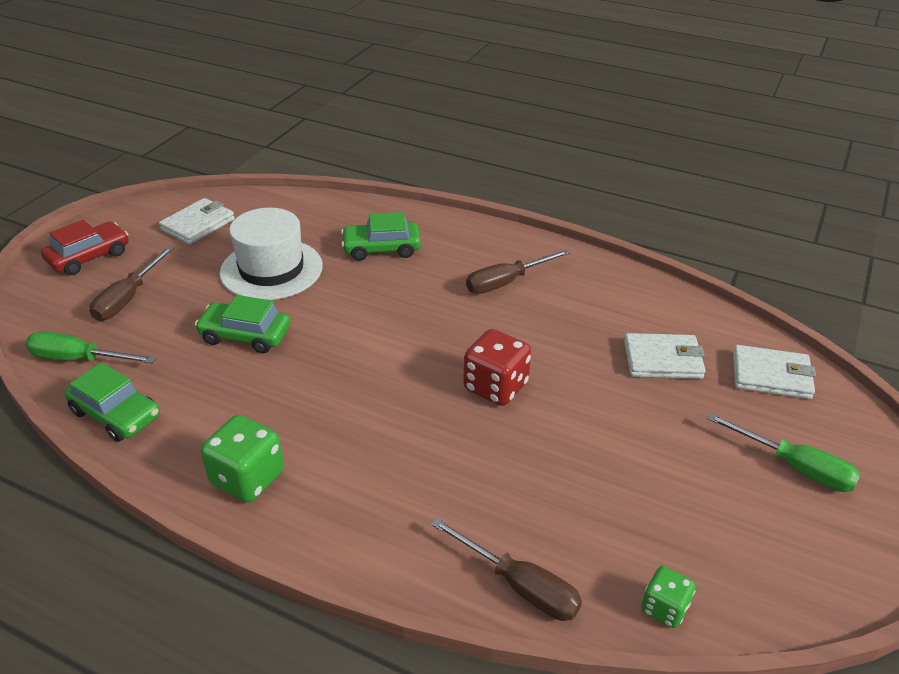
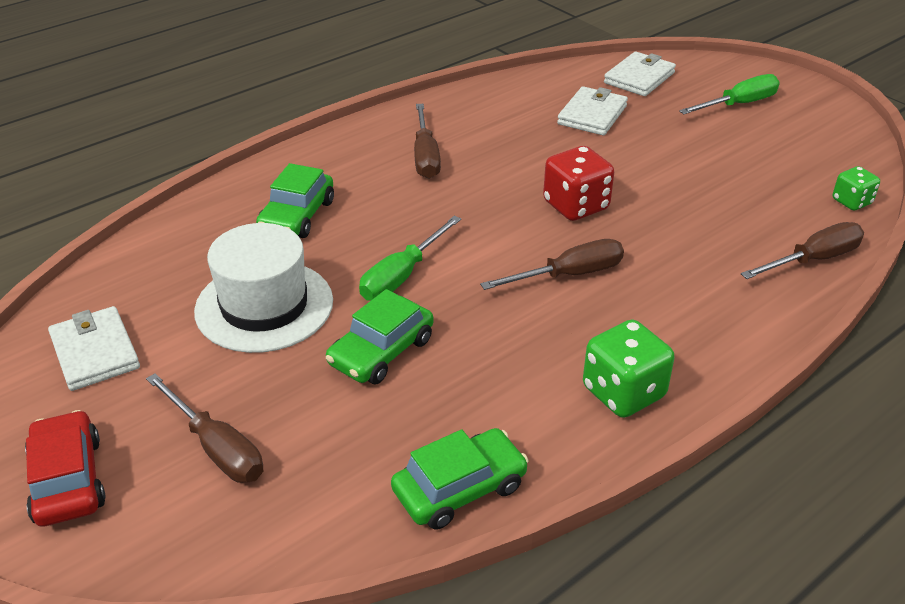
camera: 65 degrees left, 0 degrees up
green screwdriver [25,332,156,363] -> green screwdriver moved to [359,216,461,301]
none -> brown screwdriver [480,239,624,290]

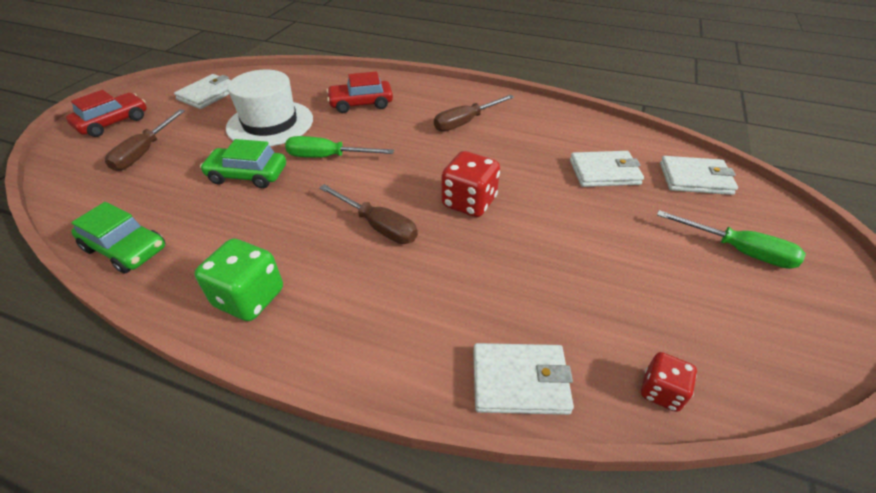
camera: 60 degrees right, 5 degrees up
green car [256,163,334,238] -> red car [327,71,393,113]
brown screwdriver [741,222,864,279] -> white wallet [473,343,574,415]
green dice [833,166,880,211] -> red dice [641,352,697,412]

